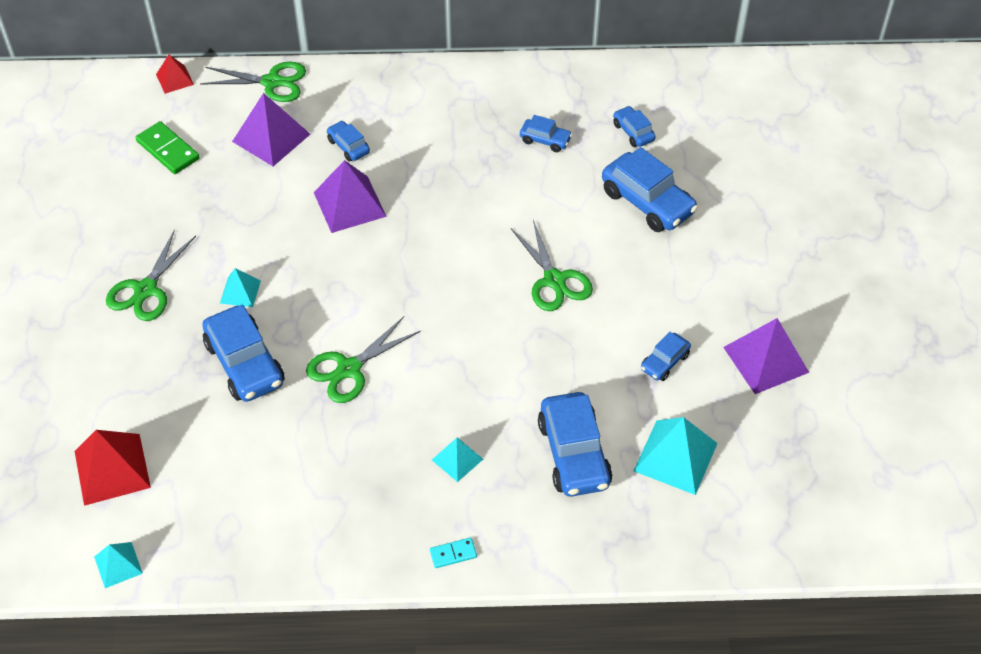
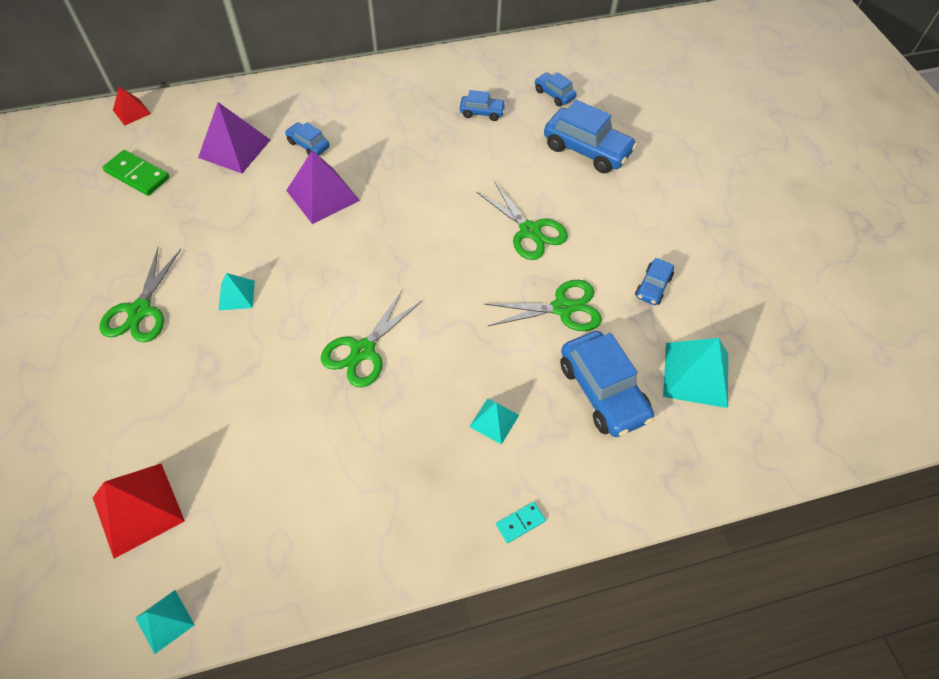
camera: 15 degrees left, 5 degrees up
green scissors [200,62,306,102] -> green scissors moved to [484,280,602,331]
blue car [202,305,285,402] -> none
purple pyramid [723,318,809,394] -> none

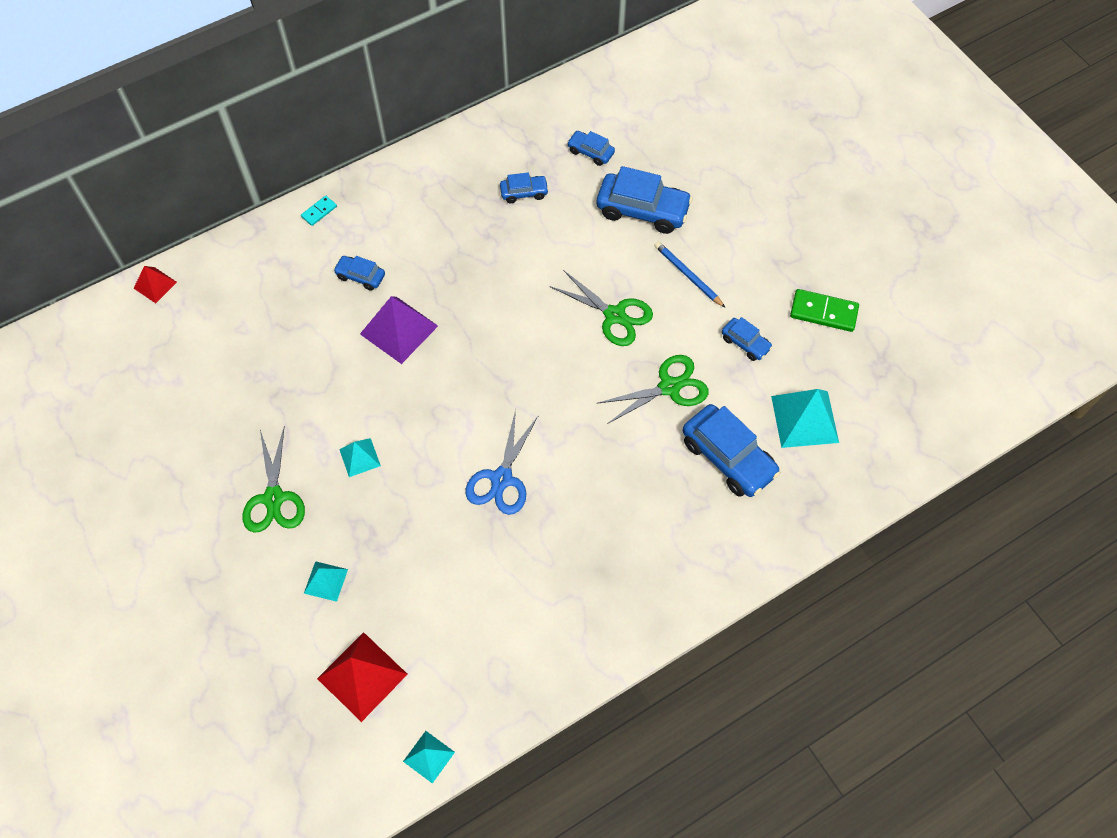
camera: 15 degrees left, 5 degrees up
green domino [102,150,170,196] -> green domino moved to [790,289,859,332]
purple pyramid [198,102,270,173] -> none
green scissors [321,290,422,388] -> blue scissors [465,409,539,515]
turquoise pyramid [469,398,519,445] -> turquoise pyramid moved to [304,561,348,602]
turquoise domino [496,502,546,543] -> turquoise domino moved to [301,196,337,226]
blue car [635,258,674,305] -> blue car turned 60 degrees counterclockwise [722,317,773,361]
none -> blue pencil [654,242,726,308]

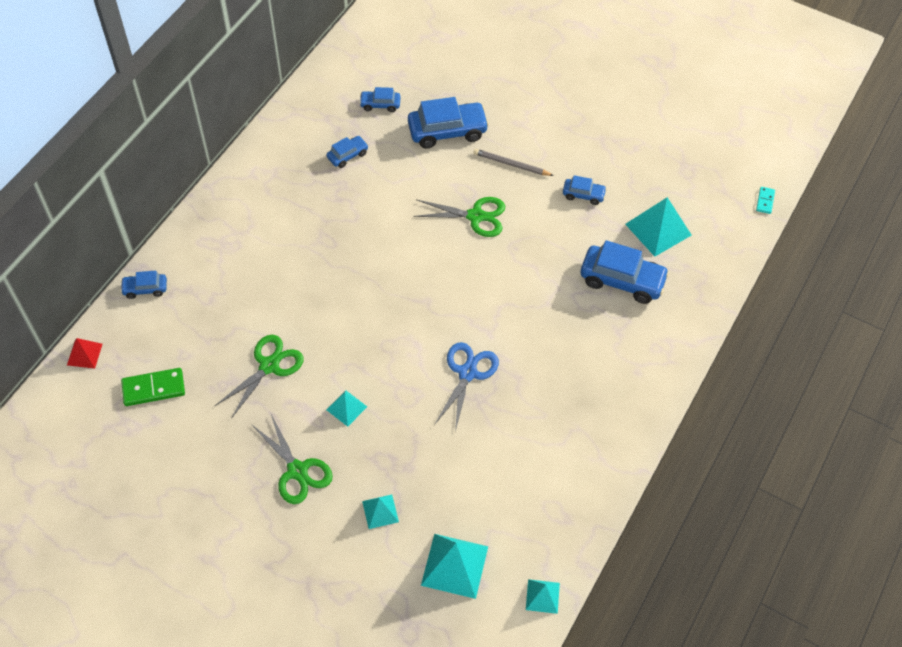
camera: 30 degrees left, 5 degrees down
turquoise domino [301,196,337,226] -> turquoise domino moved to [756,187,775,214]
red pyramid [317,632,408,722] -> turquoise pyramid [421,534,488,599]
blue car [333,256,385,291] -> blue car moved to [120,271,167,299]
purple pyramid [360,296,438,364] -> none
blue scissors [465,409,539,515] -> blue scissors turned 150 degrees counterclockwise [434,342,499,432]
green scissors [598,355,709,424] -> green scissors moved to [215,335,304,419]
blue pencil [654,242,726,308] -> grey pencil [473,149,554,176]
green domino [790,289,859,332] -> green domino moved to [121,368,185,406]

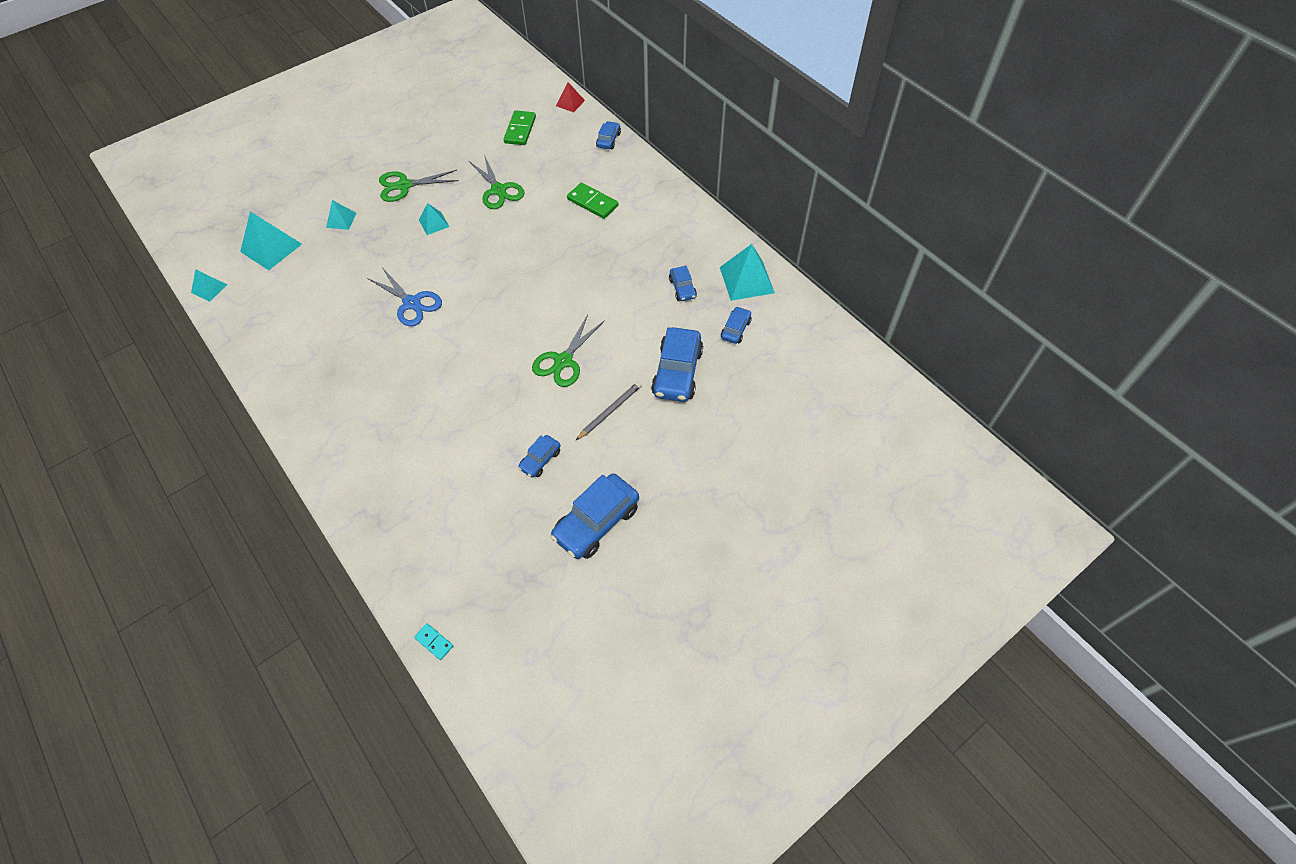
camera: 115 degrees right, 0 degrees up
blue car [581,240,670,304] -> blue car moved to [550,474,639,559]
turquoise pyramid [625,197,691,257] -> turquoise pyramid moved to [720,244,775,301]
none -> green domino [567,183,618,219]

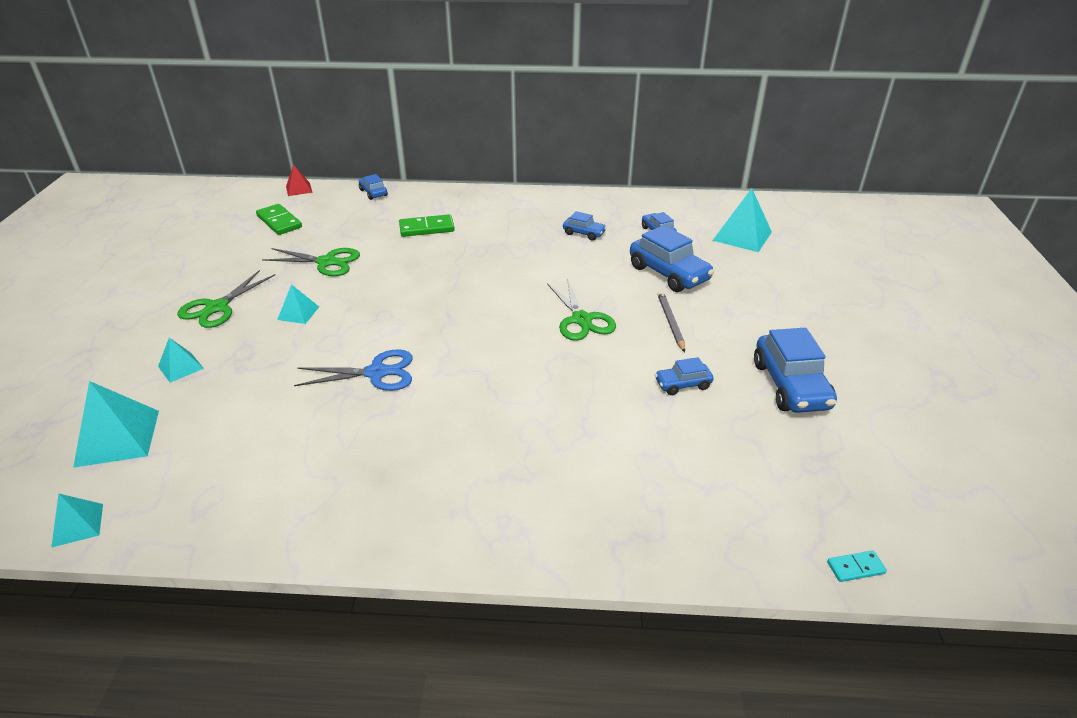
camera: 50 degrees left, 20 degrees down
blue car [518,435,561,478] -> blue car turned 90 degrees clockwise [655,357,714,395]
turquoise pyramid [720,244,775,301] -> turquoise pyramid moved to [712,188,772,252]

